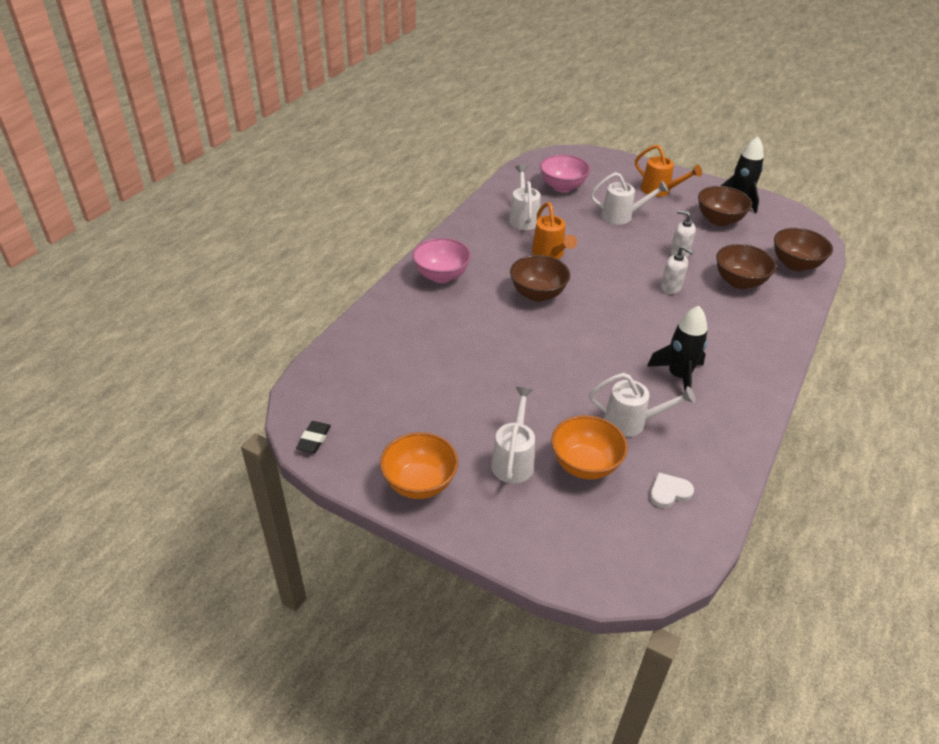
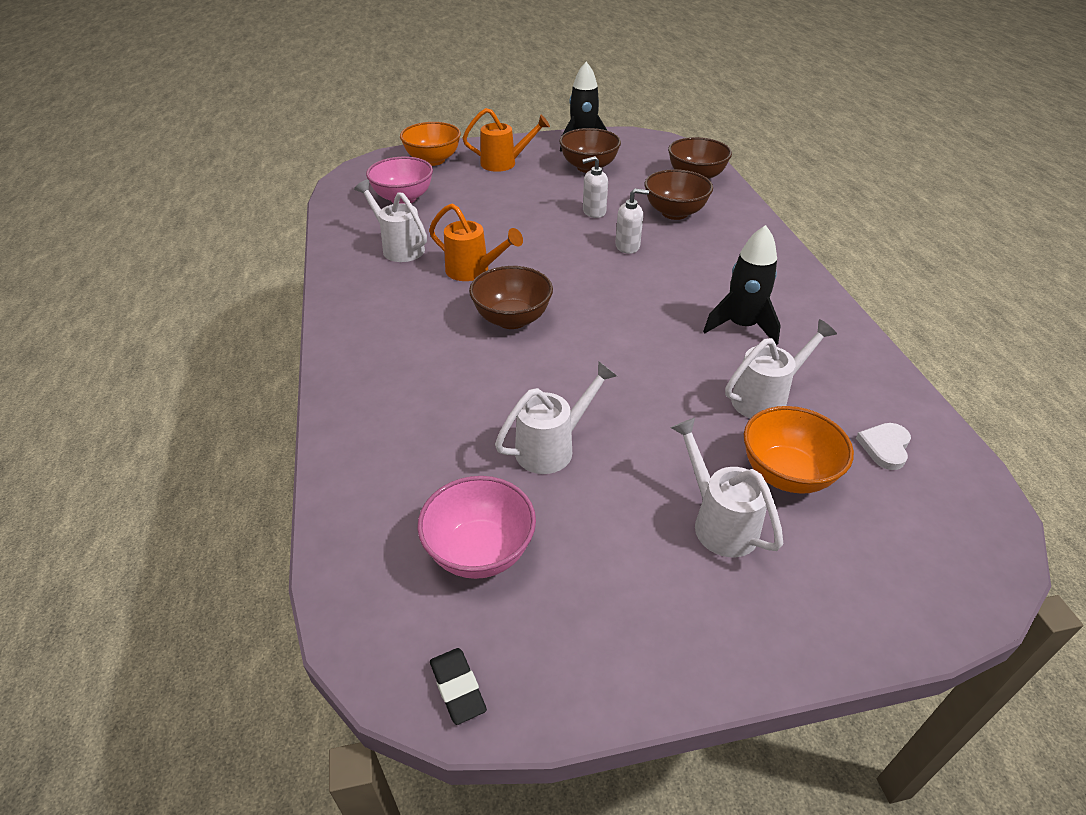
camera: 40 degrees left, 0 degrees up
orange bowl [380,432,458,499] -> orange bowl moved to [400,122,461,166]
pink bowl [412,238,471,283] -> pink bowl moved to [417,476,536,579]
white watering can [590,172,668,225] -> white watering can moved to [495,361,617,474]

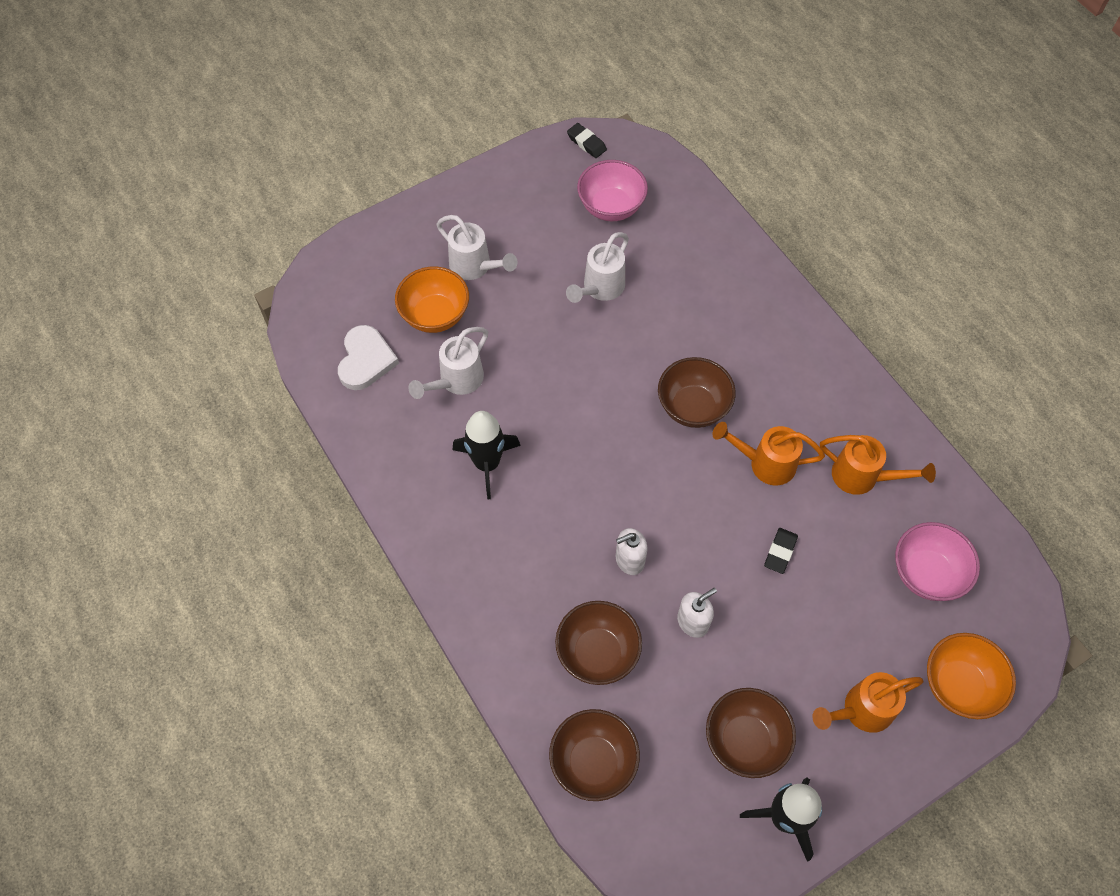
camera: 160 degrees right, 20 degrees up
white watering can [354,180,427,262] -> orange watering can [820,435,936,495]
white heart [856,423,911,470] -> white heart [338,325,399,390], size x1.56
none -> black eraser [764,528,798,574]

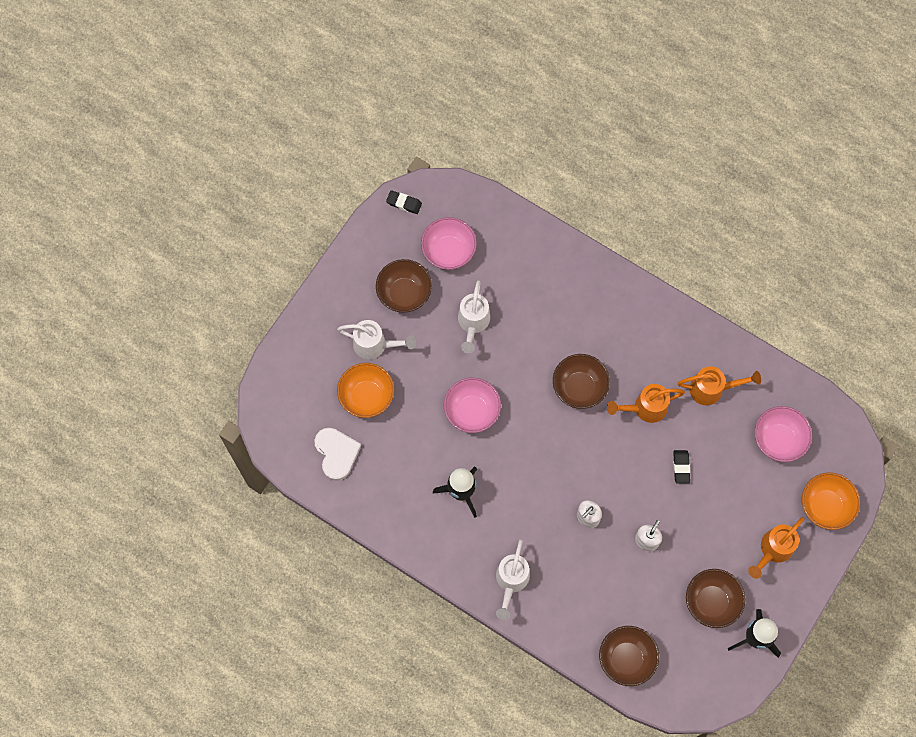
camera: 25 degrees left, 10 degrees up
white watering can [408,327,488,399] -> white watering can moved to [496,539,530,620]
brown bowl [555,601,642,685] -> brown bowl moved to [376,259,432,313]
none -> pink bowl [444,378,501,433]

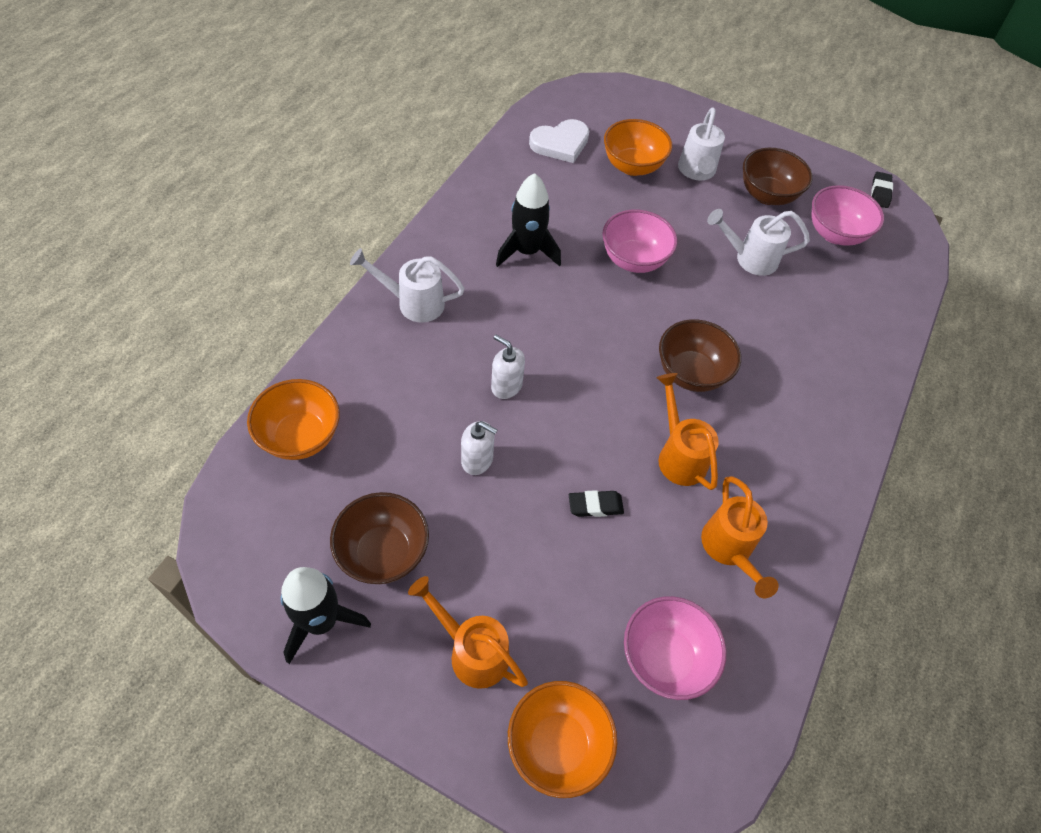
camera: 80 degrees right, 15 degrees down
brown bowl [599,626,659,686] -> orange bowl [247,379,340,460]

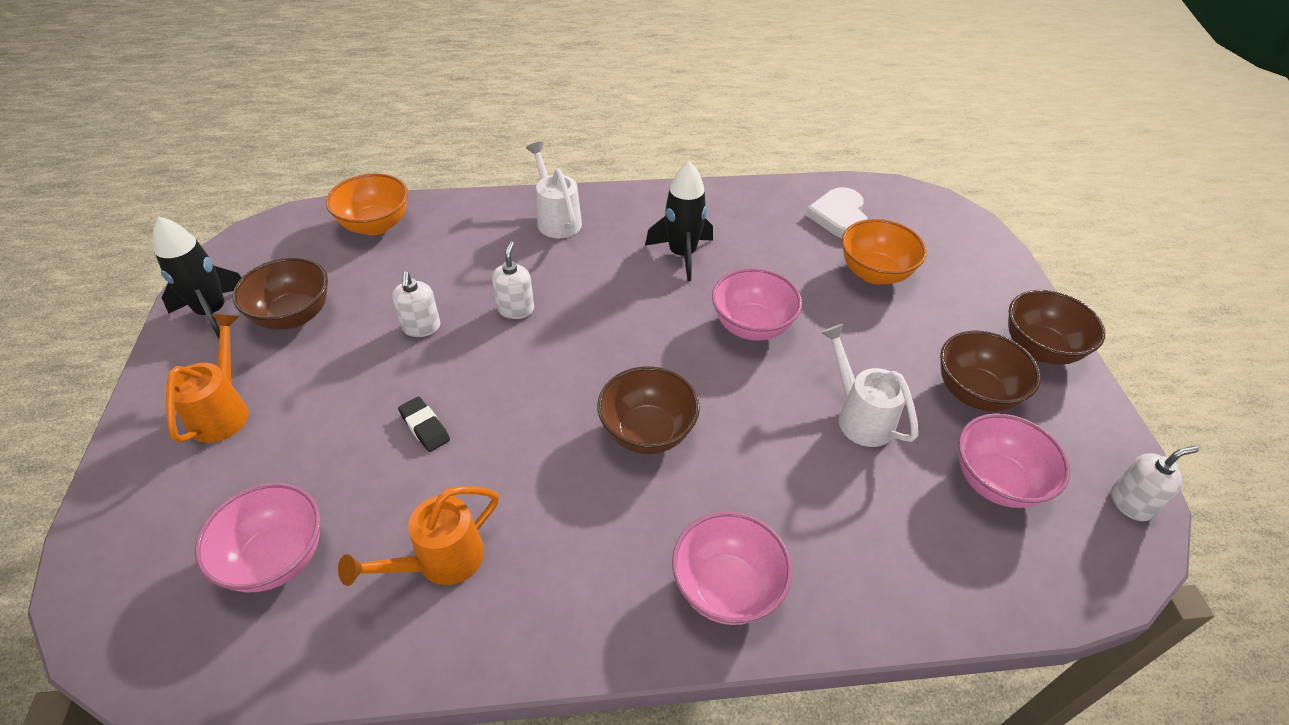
camera: 60 degrees right, 10 degrees down
orange bowl [508,681,617,798] -> none
white heart [529,119,589,163] -> white heart turned 60 degrees clockwise [806,187,868,238]
orange watering can [657,373,719,490] -> none
white watering can [678,107,725,181] -> none
black eraser [871,172,893,208] -> white soap dispenser [1111,446,1199,522]
none -> pink bowl [672,512,792,625]
none -> brown bowl [1008,290,1105,364]

